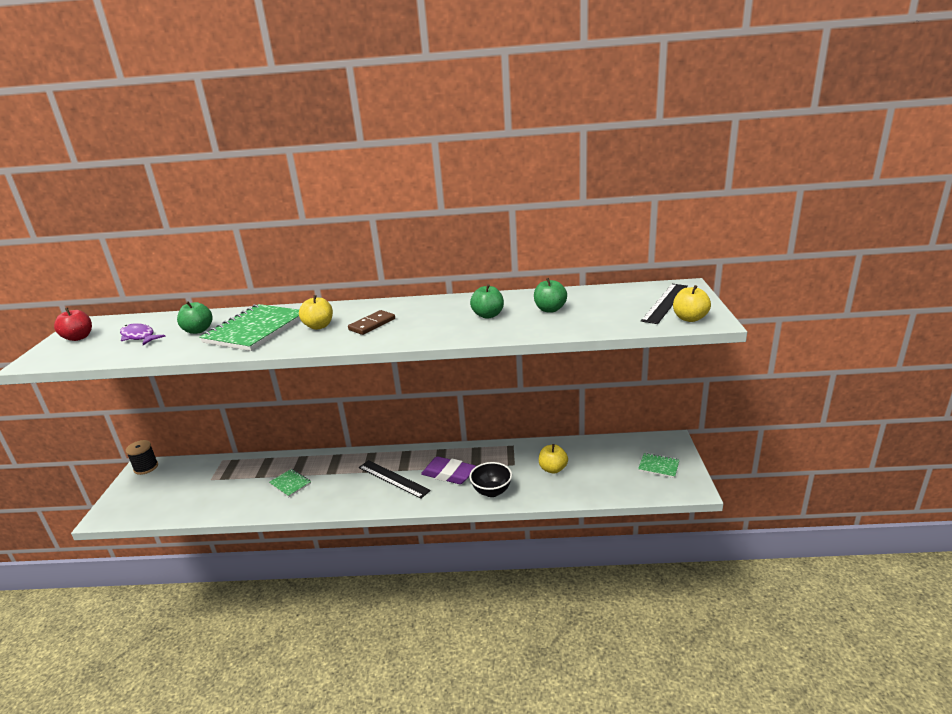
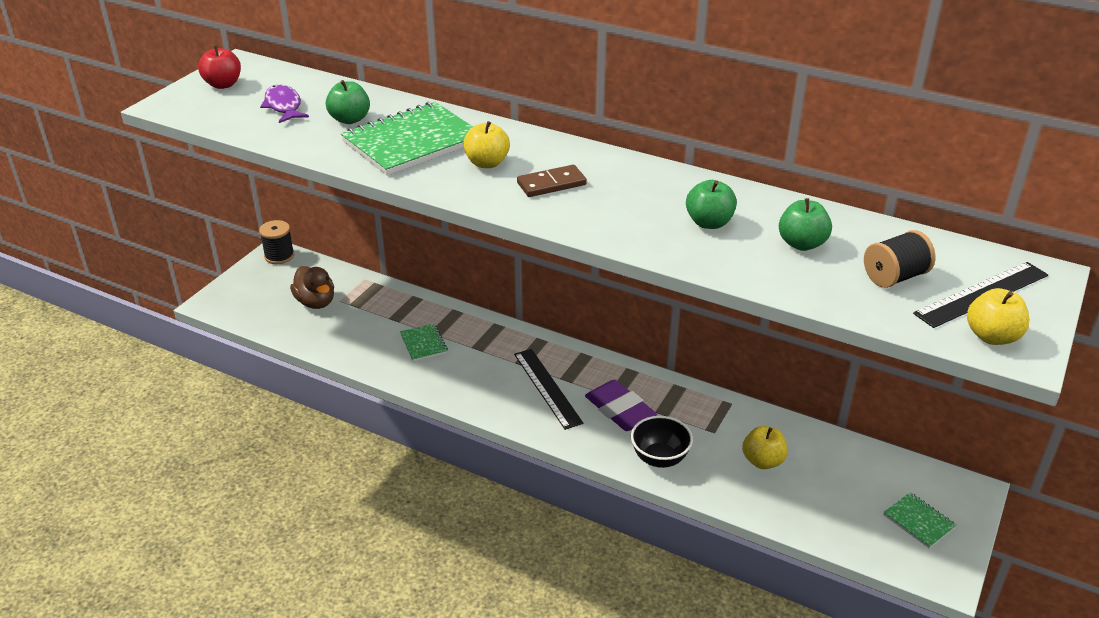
camera: 25 degrees right, 10 degrees up
none -> brown duck [290,266,334,309]
none -> black spool [864,230,936,288]

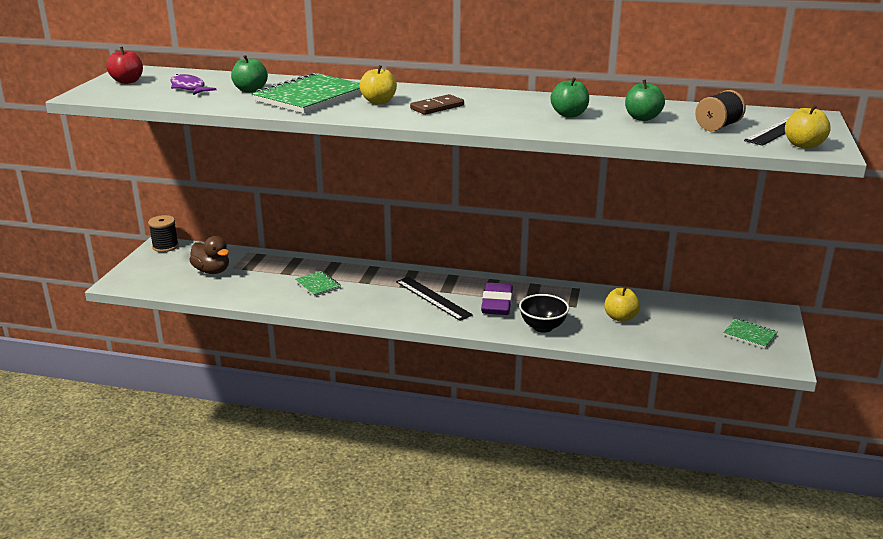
camera: 15 degrees left, 10 degrees down
purple eraser [585,380,657,431] -> purple eraser turned 60 degrees clockwise [481,282,513,315]

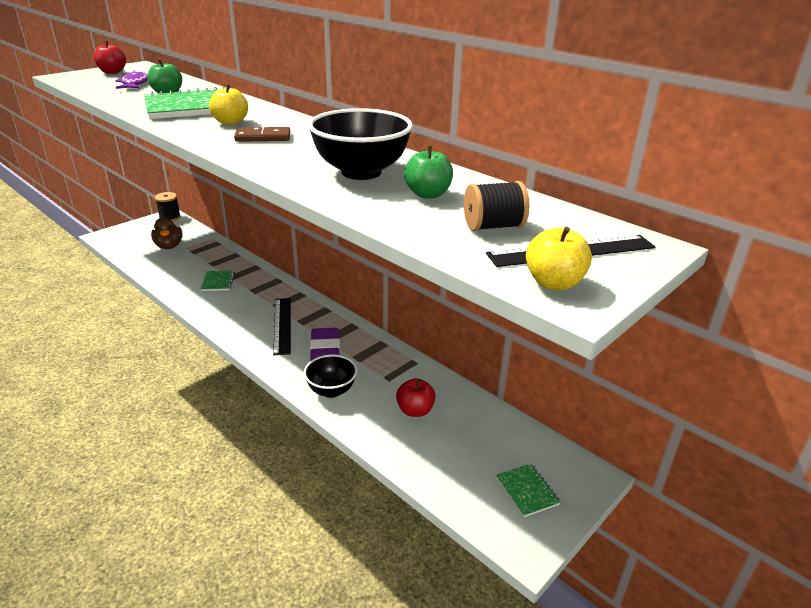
camera: 30 degrees right, 5 degrees up
purple eraser [481,282,513,315] -> purple eraser turned 45 degrees counterclockwise [310,328,340,361]
green apple [550,77,589,117] -> black bowl [308,108,413,180]
yellow apple [604,286,640,322] -> red apple [396,378,436,417]

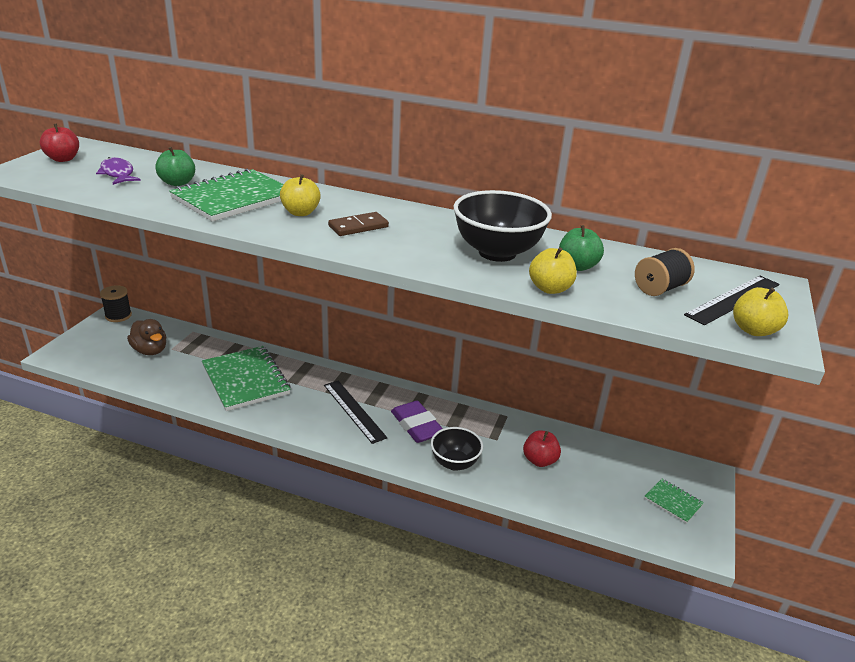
camera: 25 degrees left, 0 degrees up
green notebook [201,270,235,291] -> green notebook [202,346,291,411], size x2.10
none -> yellow apple [529,247,577,294]

